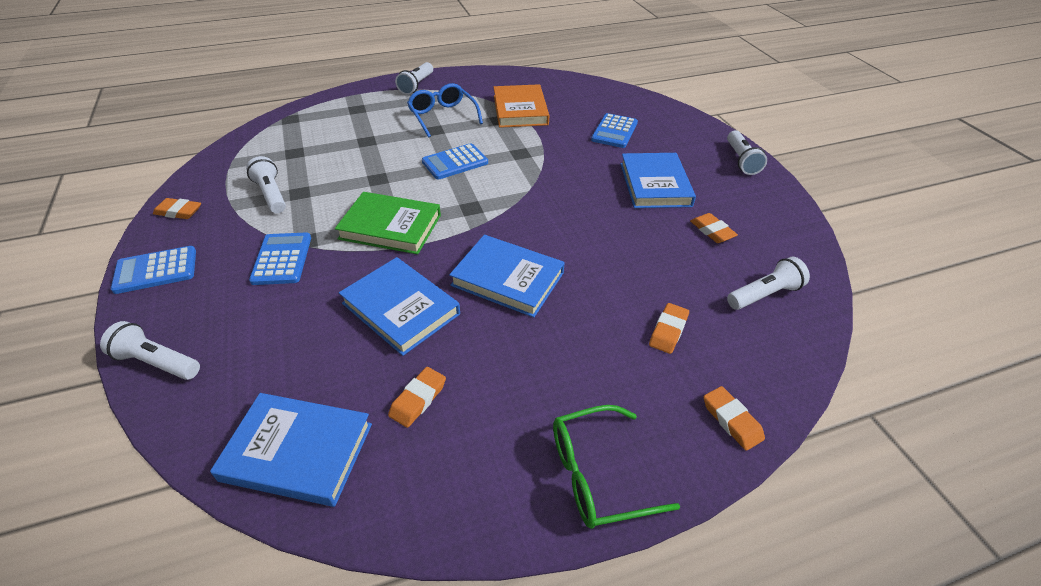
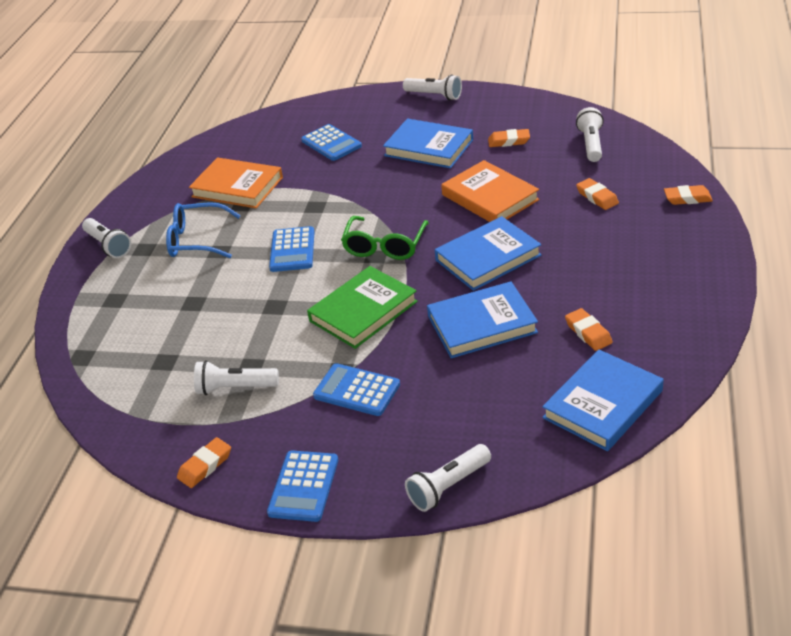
camera: 55 degrees left, 5 degrees down
green glasses [553,405,680,529] -> green glasses moved to [341,216,429,260]
none -> orange book [441,160,539,222]

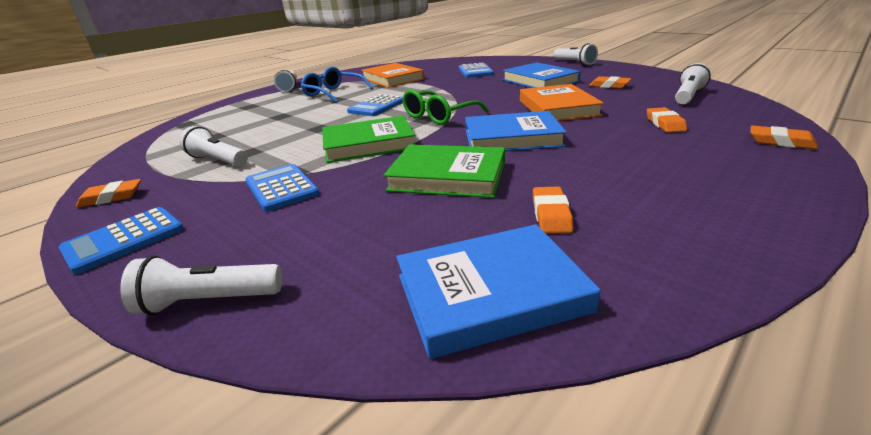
camera: 30 degrees right, 10 degrees down
blue book [427,281,538,358] -> green book [384,144,505,198]

